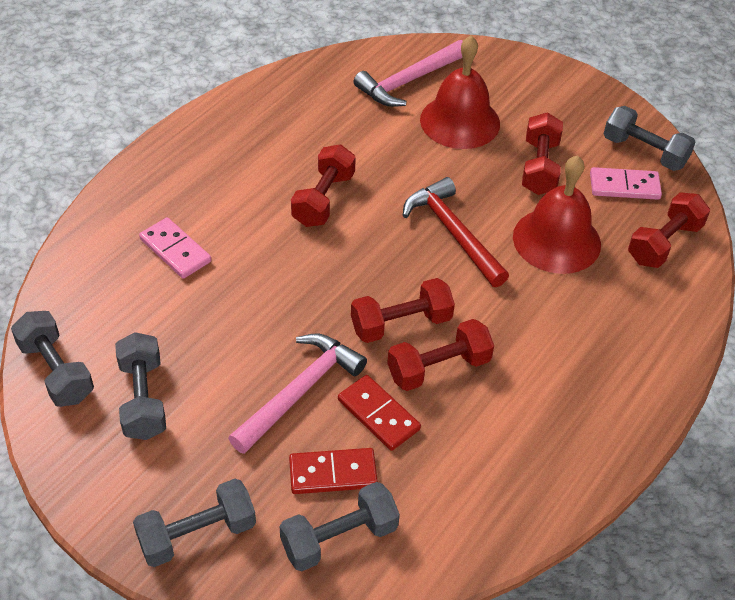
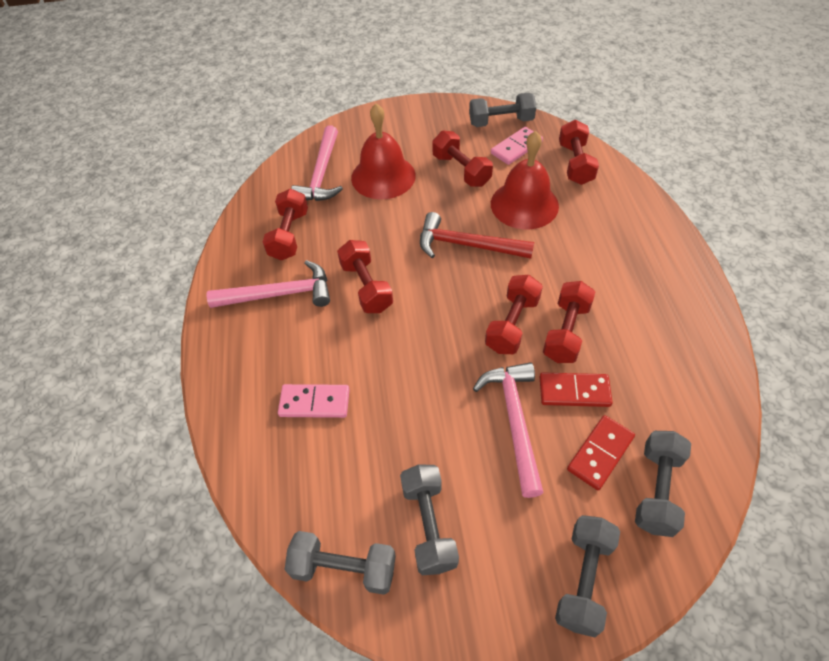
camera: 40 degrees left, 5 degrees up
grey dumbbell [115,332,166,440] -> grey dumbbell turned 45 degrees clockwise [400,464,459,575]
none -> pink hammer [206,260,330,308]
none -> red dumbbell [263,189,308,261]

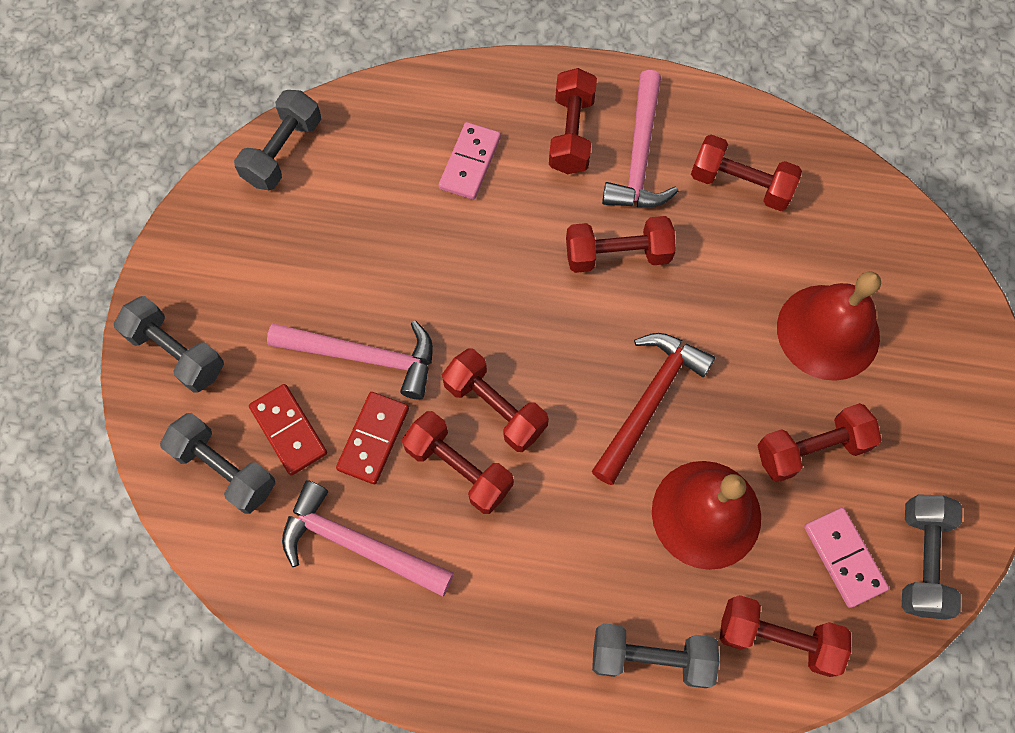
camera: 105 degrees right, 15 degrees up
pink hammer [291,125,343,201] -> pink hammer moved to [282,480,454,597]
grey dumbbell [400,464,459,575] -> grey dumbbell moved to [592,623,719,688]
none -> red dumbbell [549,68,597,174]

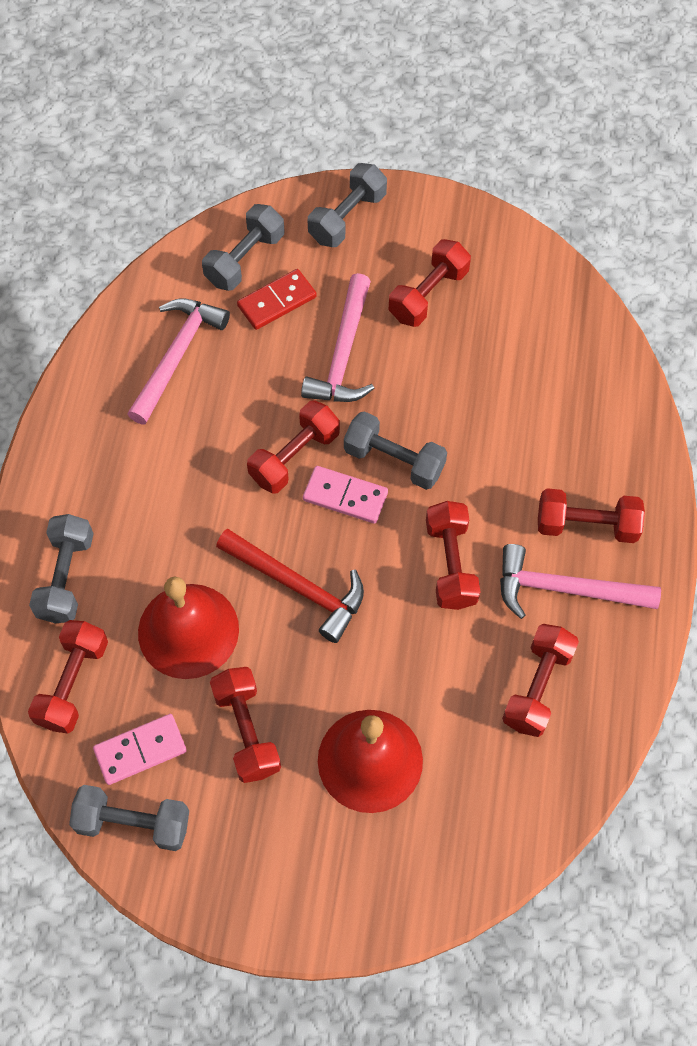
camera: 90 degrees right, 5 degrees down
grey dumbbell [234,90,321,190] -> grey dumbbell moved to [344,411,447,490]
red domino [336,392,409,484] -> none
red dumbbell [402,411,514,514] -> red dumbbell moved to [389,239,471,327]
pink domino [439,122,501,200] -> pink domino moved to [303,466,388,524]

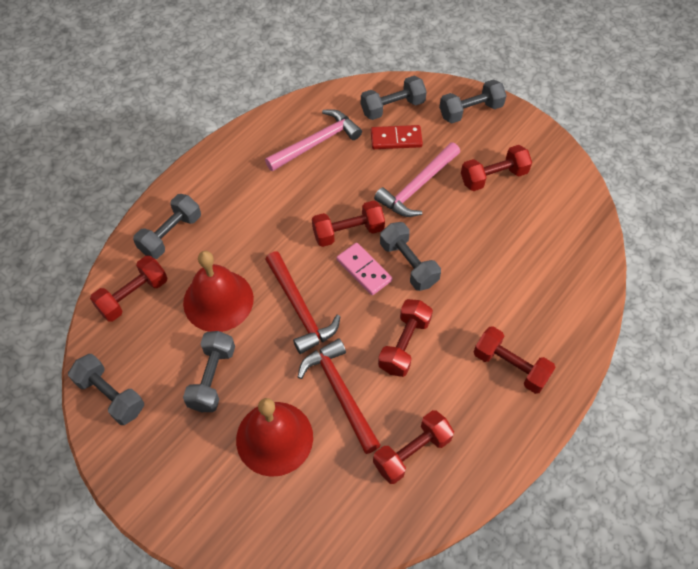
camera: 30 degrees right, 5 degrees down
pink domino [93,714,187,785] -> none
red dumbbell [210,667,281,783] -> grey dumbbell [183,331,235,412]
pink hammer [500,544,661,619] -> none
none -> red hammer [298,338,381,454]

